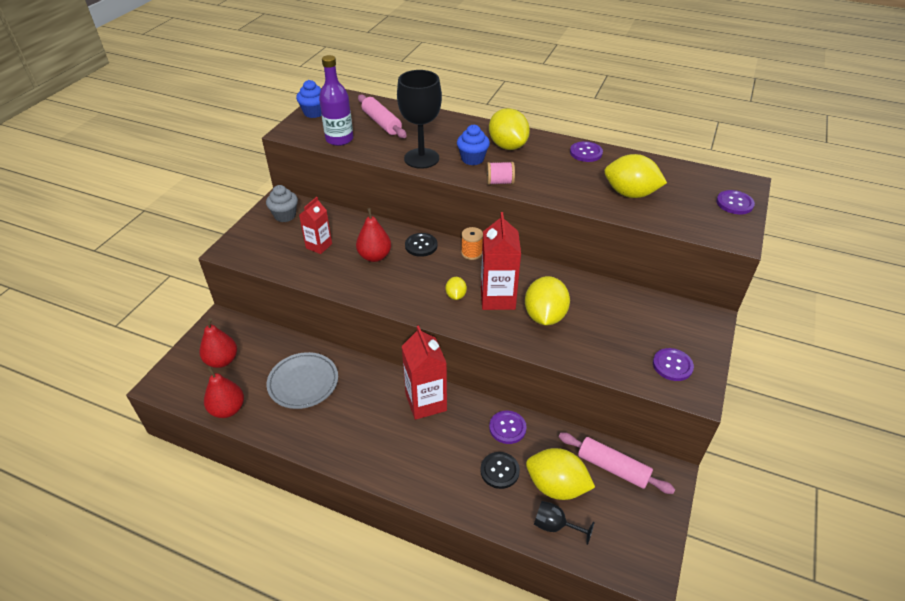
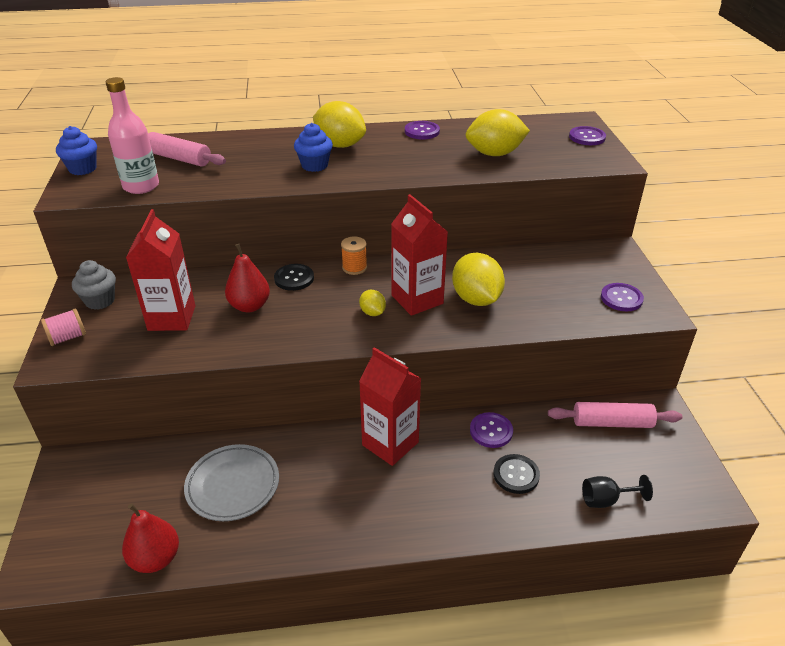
camera: 30 degrees left, 5 degrees down
red pear [199,318,237,368] -> none
red carton [299,197,332,254] -> red carton [126,209,195,331], size x1.61
purple bottle [319,55,353,146] -> pink bottle [106,77,159,194]
black goblet [397,70,442,169] -> none
pink spool [486,162,515,185] -> pink spool moved to [41,308,86,346]
yellow lemon [526,448,595,500] -> none

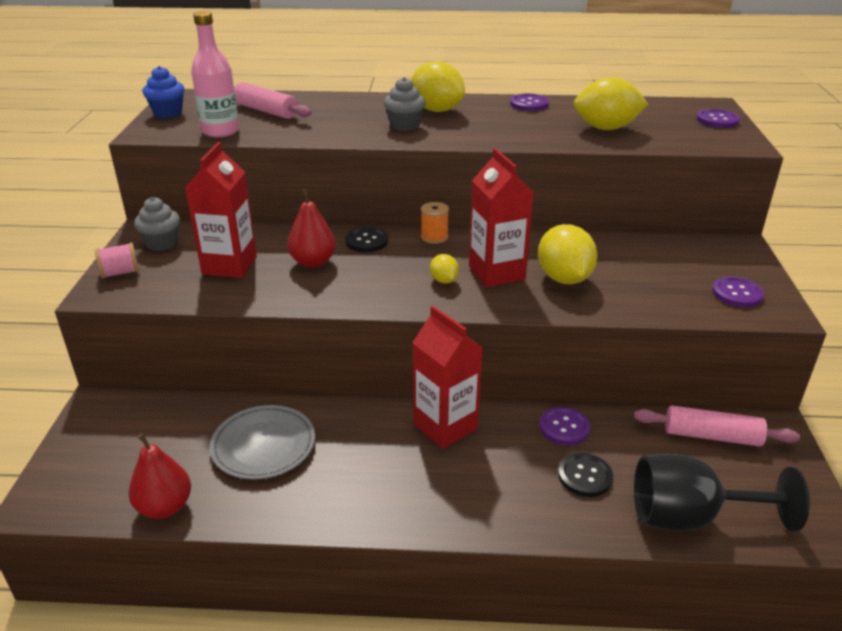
camera: 10 degrees right, 5 degrees down
blue cupcake [294,123,333,172] -> grey cupcake [384,77,425,131]
black goblet [582,475,653,508] -> black goblet [634,454,810,531], size x1.99

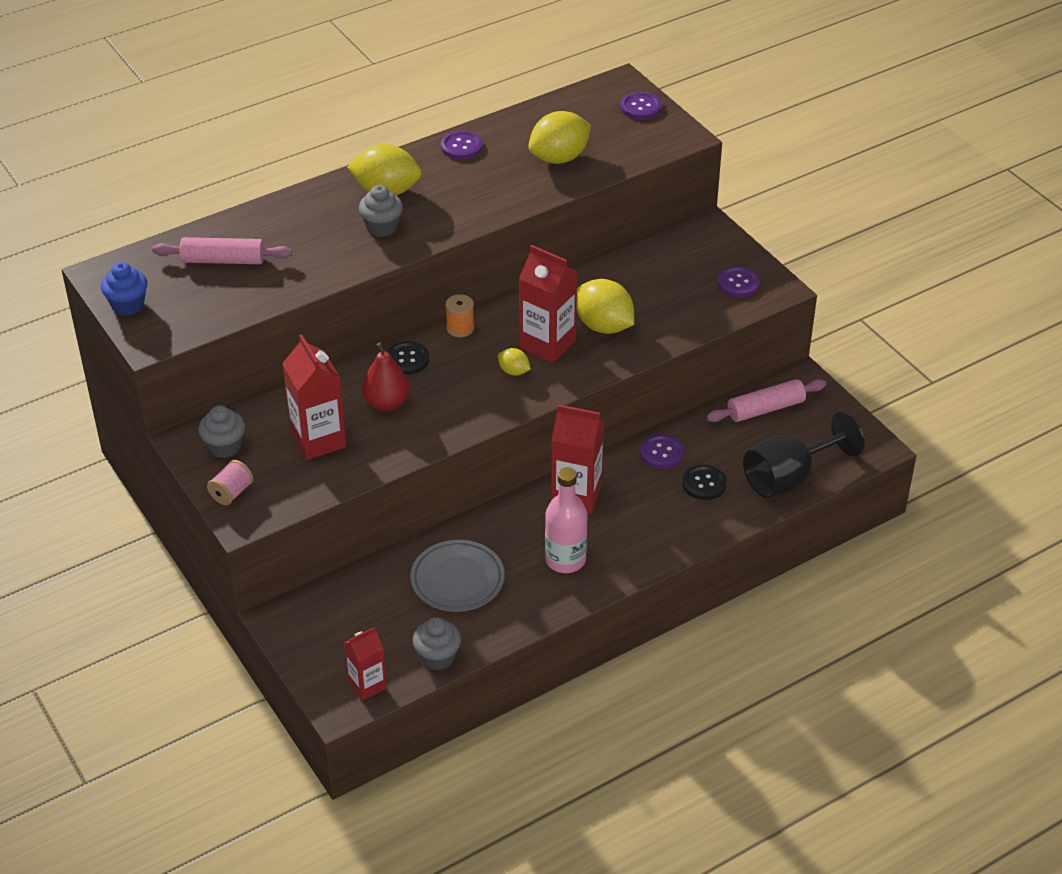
camera: 35 degrees left, 10 degrees up
red pear [128,433,191,519] -> grey cupcake [412,617,461,670]
pink bottle [191,11,239,137] -> pink bottle moved to [545,467,587,573]
none -> red carton [344,627,387,701]

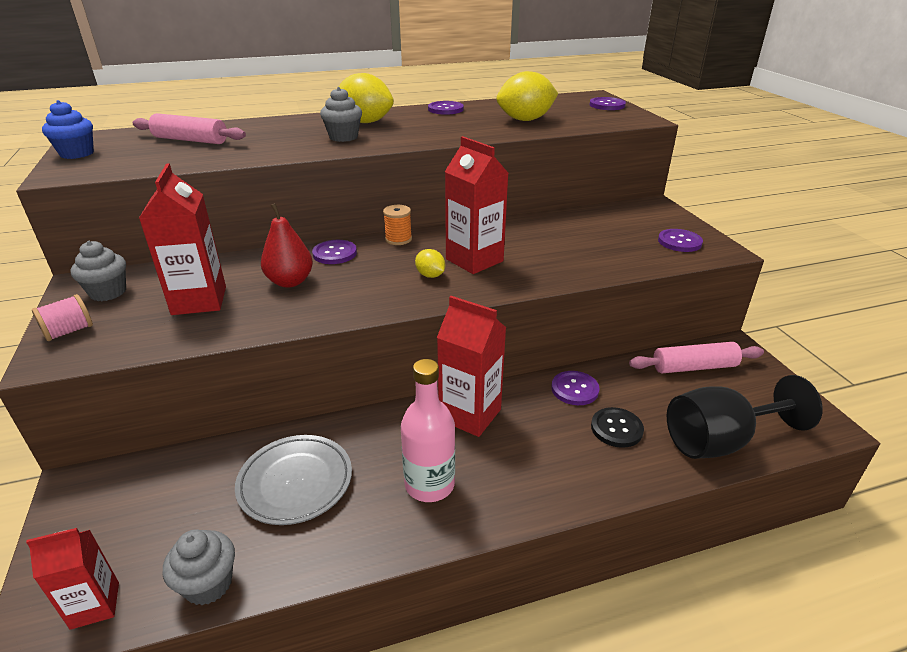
camera: 15 degrees right, 10 degrees down
black button [386,341,429,375] -> purple button [312,240,357,264]
yellow lemon [576,279,634,334] -> none

